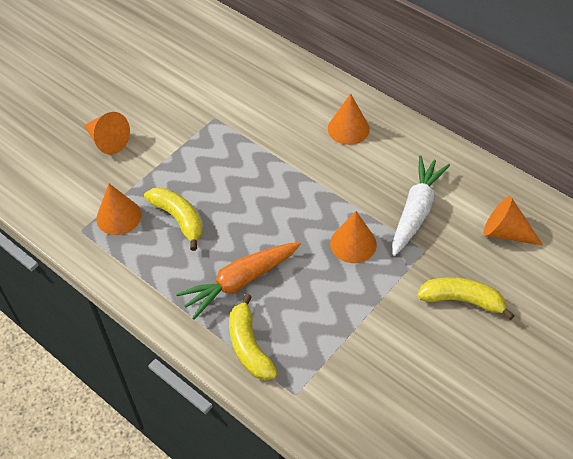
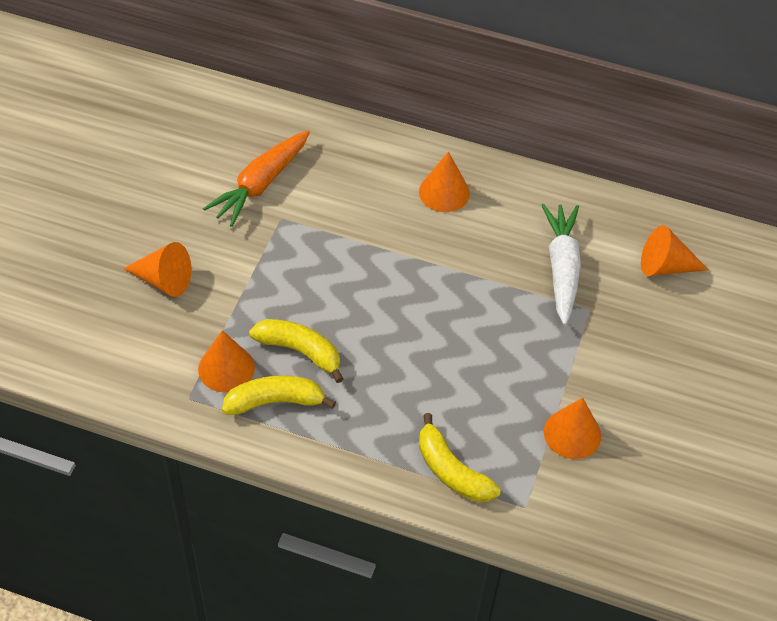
camera: 25 degrees left, 0 degrees up
orange carrot [176,242,301,319] -> orange carrot moved to [203,130,310,227]
orange cone [330,211,377,263] -> orange cone moved to [544,397,601,459]
yellow banana [417,277,515,320] -> yellow banana moved to [222,375,336,415]

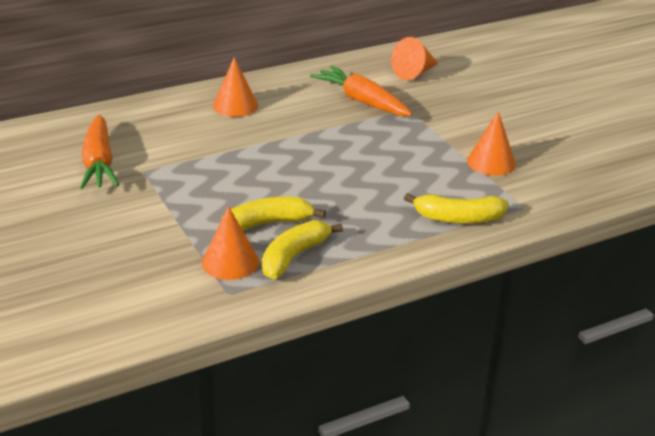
camera: 45 degrees left, 20 degrees down
orange cone [123,242,191,297] -> none
white carrot [542,204,581,325] -> orange carrot [310,66,413,116]

